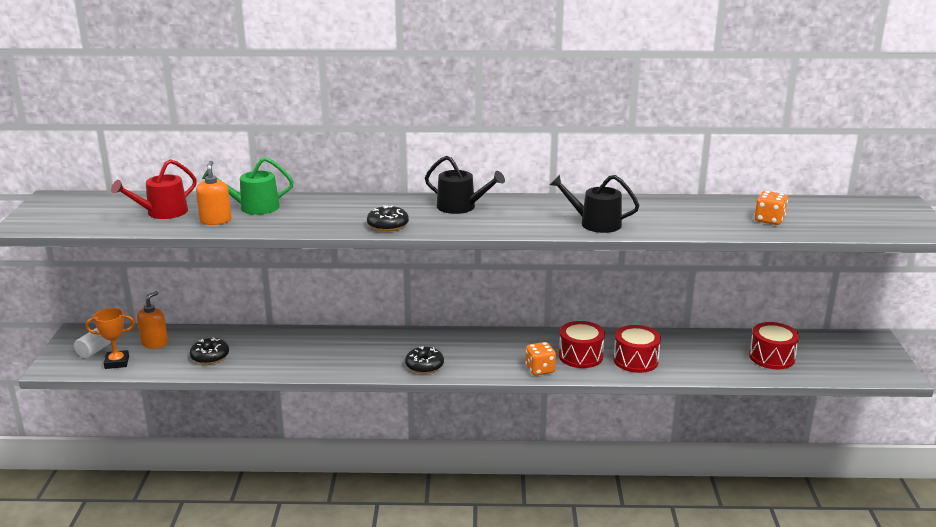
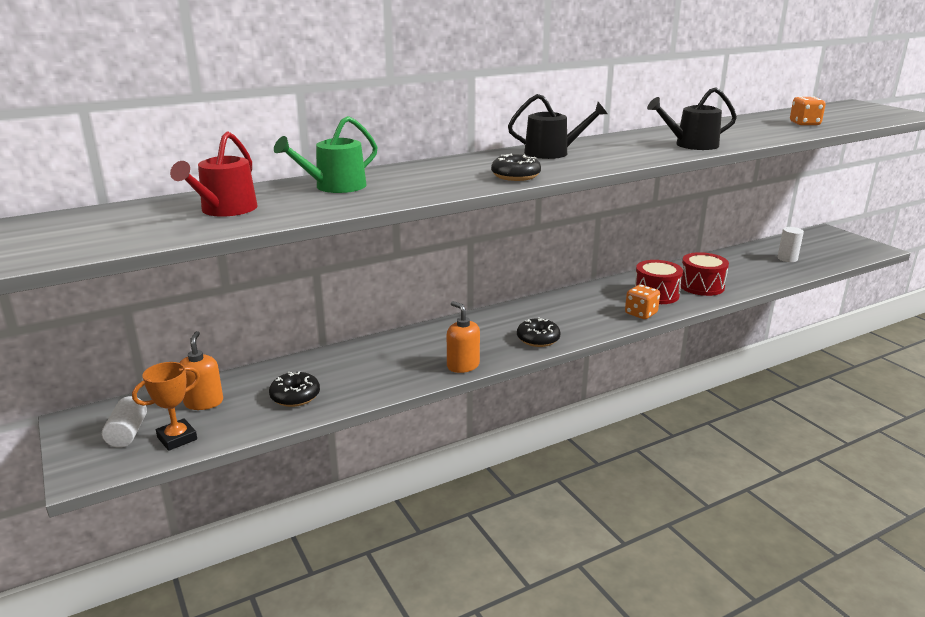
camera: 30 degrees left, 0 degrees up
orange soap dispenser [196,161,232,225] -> orange soap dispenser moved to [447,301,480,373]
red drum [749,322,799,369] -> white cylinder [778,227,804,262]

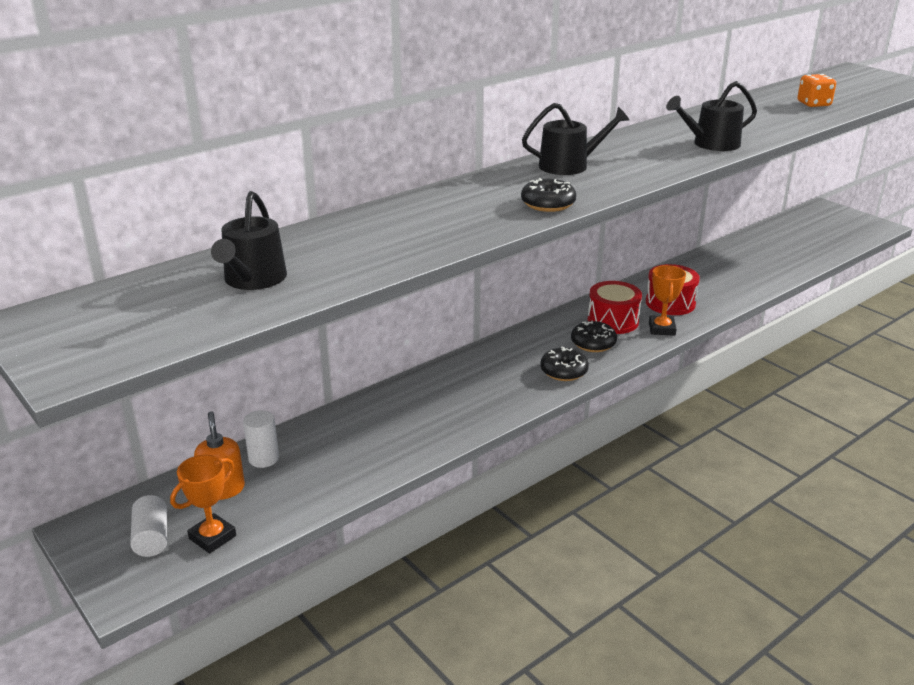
camera: 10 degrees left, 5 degrees up
red watering can [170,131,258,217] -> black watering can [211,191,287,290]
black donut [269,371,320,407] -> black donut moved to [571,321,617,352]
green watering can [274,116,378,193] -> none
orange soap dispenser [447,301,480,373] -> none
orange dice [625,285,660,319] -> orange trophy [649,265,686,336]
red drum [681,252,729,296] -> red drum moved to [588,281,642,334]
white cylinder [778,227,804,262] -> white cylinder moved to [243,410,279,468]

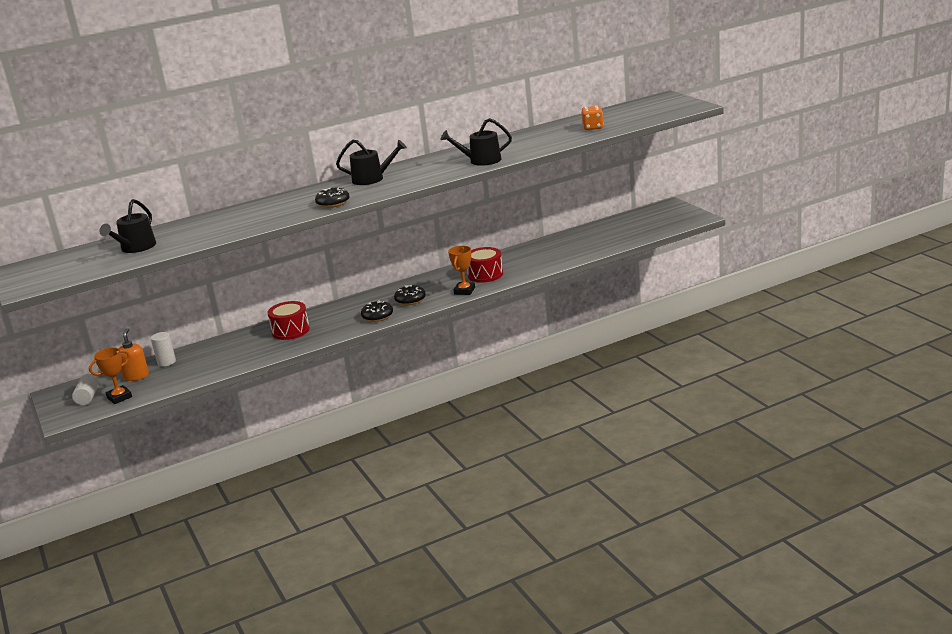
camera: 15 degrees right, 5 degrees down
red drum [588,281,642,334] -> red drum moved to [267,301,310,340]

